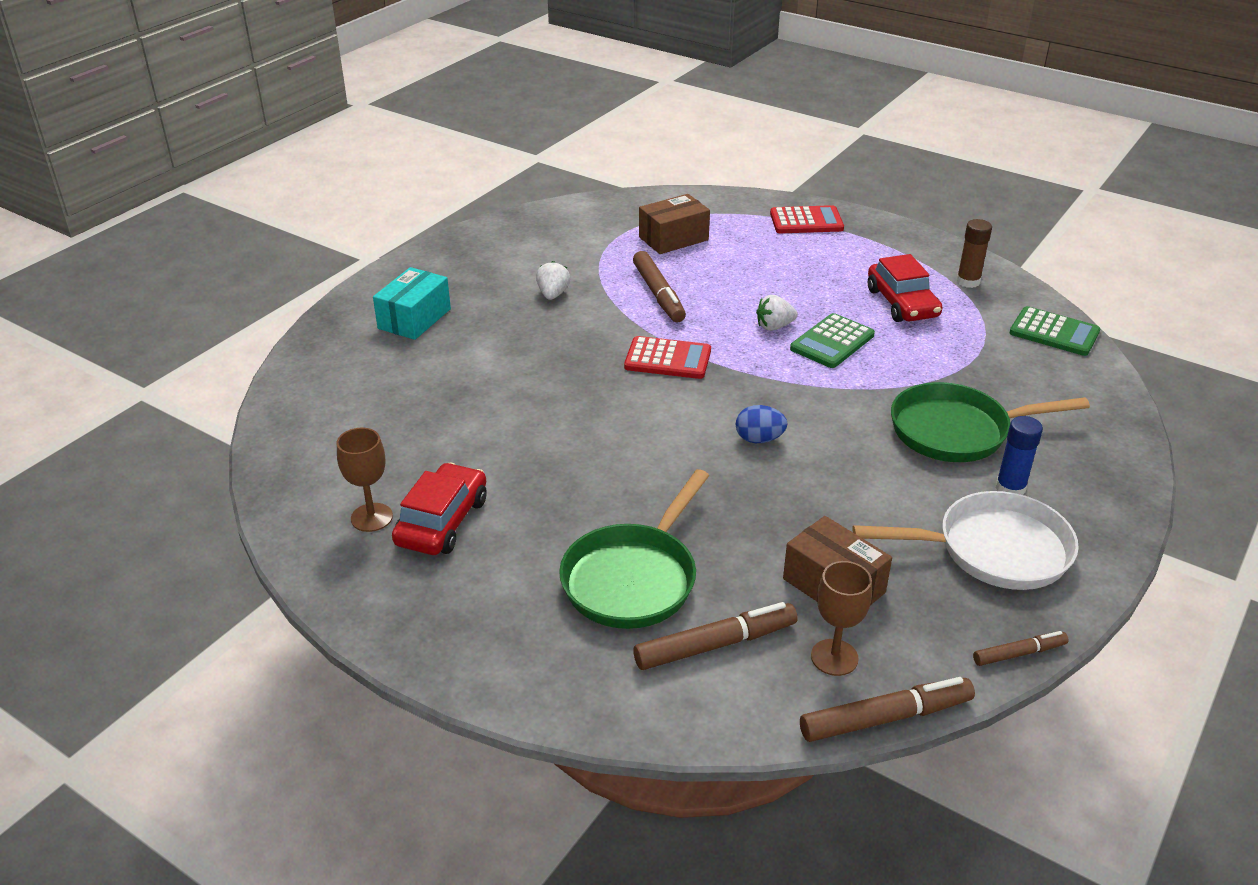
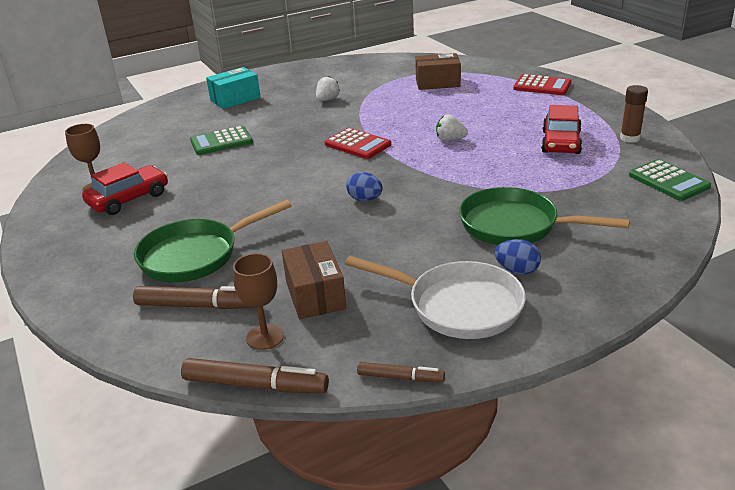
camera: 30 degrees right, 5 degrees down
brown marker [633,251,686,322] -> none
green calculator [790,313,875,368] -> green calculator moved to [190,126,253,155]
blue glue stick [996,416,1043,495] -> blue egg [495,239,541,275]

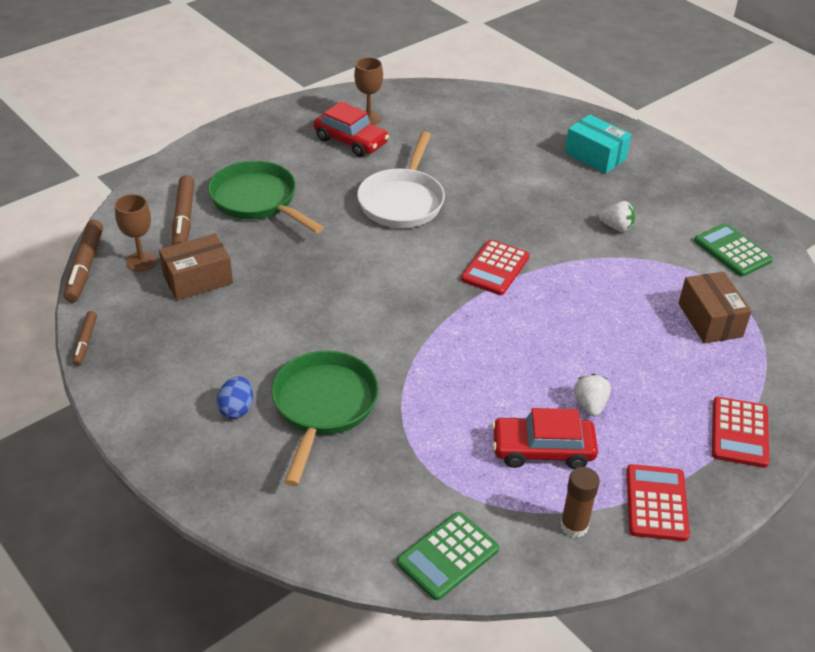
camera: 75 degrees right, 10 degrees up
green calculator [190,126,253,155] -> green calculator moved to [694,223,773,277]
white pan [345,256,526,339] -> white pan moved to [357,131,445,228]
blue egg [346,172,383,201] -> none
white strawberry [436,114,468,141] -> white strawberry moved to [574,374,611,417]
none -> red calculator [626,464,690,541]

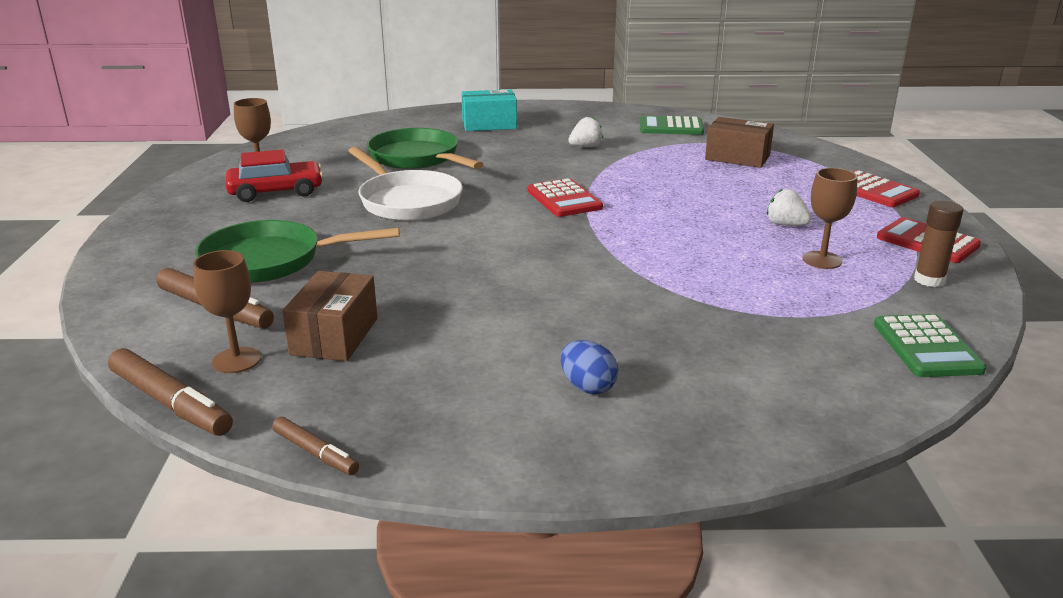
camera: 50 degrees left, 15 degrees down
green pan [272,351,379,486] -> green pan moved to [367,128,483,169]
red car [492,408,598,469] -> brown goblet [803,168,858,269]

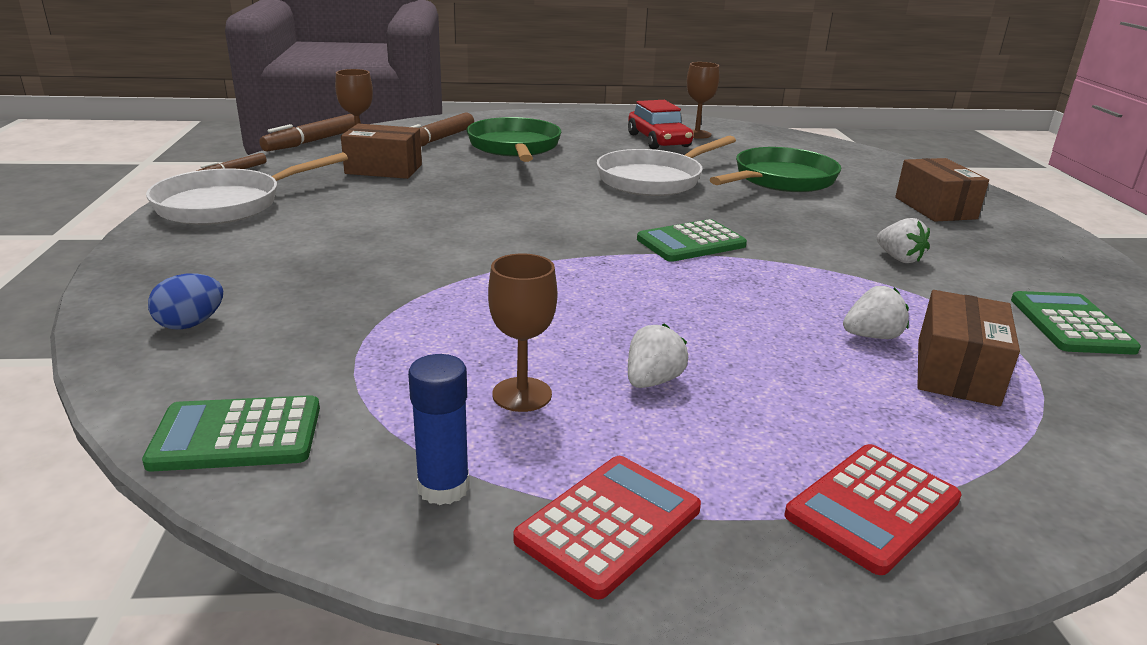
camera: 85 degrees right, 0 degrees up
turquoise box [461,89,517,131] -> brown box [895,158,989,222]
red calculator [528,178,603,217] -> green calculator [637,219,747,262]
blue egg [561,340,618,394] -> blue egg moved to [148,273,223,330]
brown glue stick [914,201,963,287] -> blue glue stick [408,354,470,505]
none -> white pan [146,152,348,225]
none -> white strawberry [843,286,909,339]

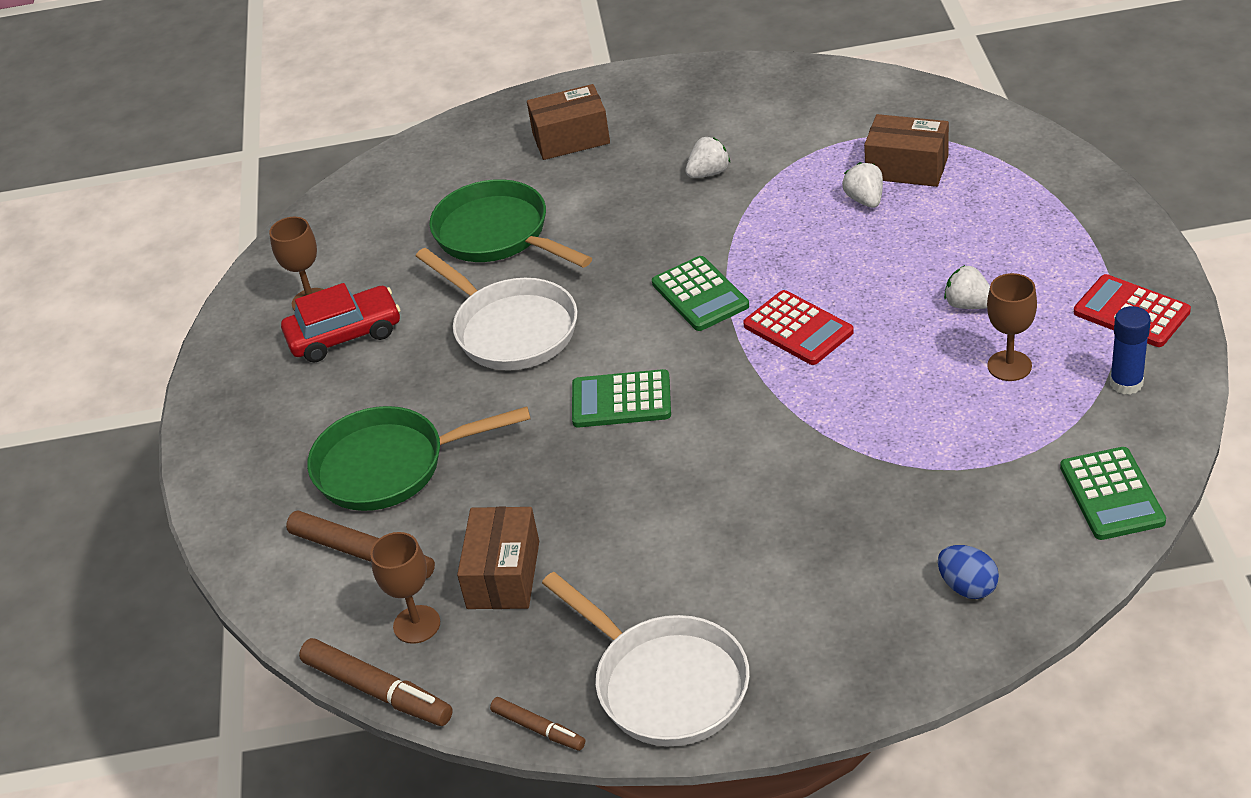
camera: 85 degrees left, 15 degrees up
red calculator [785,444,962,575] -> red calculator moved to [743,290,854,365]
green calculator [1011,291,1141,355] -> green calculator moved to [572,369,671,428]

